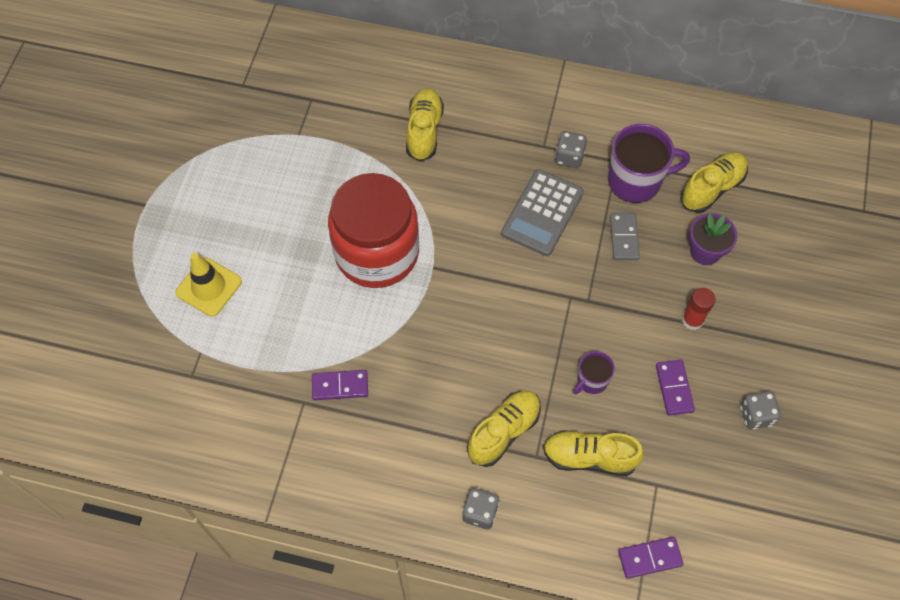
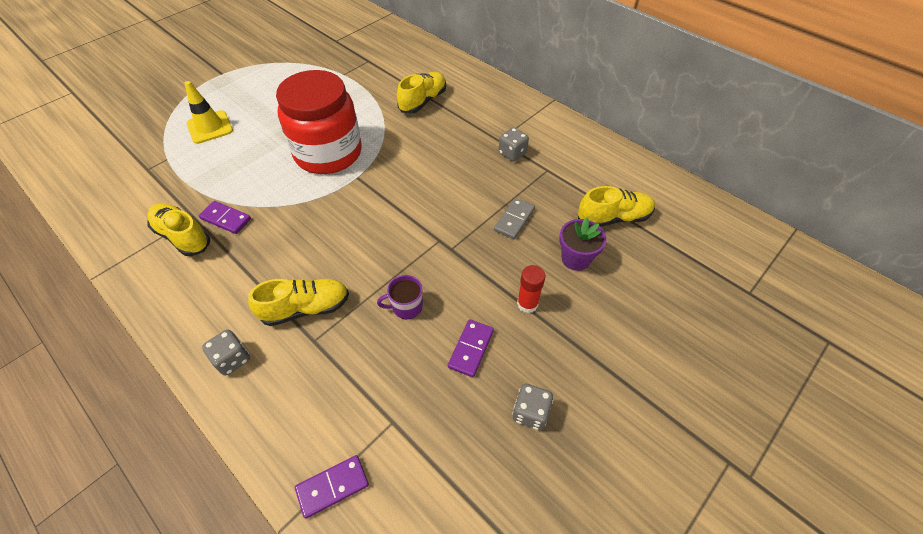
camera: 30 degrees right, 10 degrees down
grey calculator [501,169,584,256] -> none
yellow shoe [543,430,644,476] -> yellow shoe moved to [147,203,210,256]
purple mug [608,124,690,203] -> none
purple domino [618,537,684,579] -> purple domino turned 45 degrees counterclockwise [295,455,369,519]

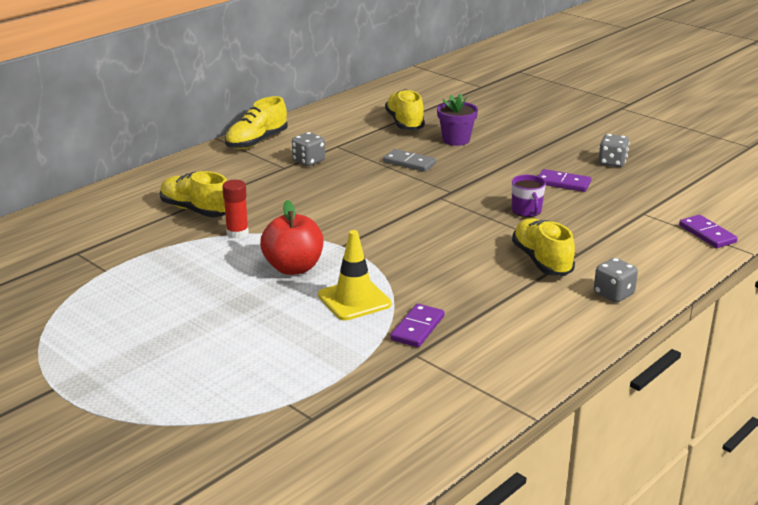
camera: 90 degrees left, 25 degrees down
yellow shoe [147,203,210,256] -> yellow shoe moved to [225,96,288,149]
yellow traffic cone [184,81,233,144] -> yellow traffic cone moved to [318,230,392,320]
red jar [276,70,362,174] -> red apple [260,200,323,275]
red glue stick [517,265,546,313] -> red glue stick moved to [222,180,249,239]

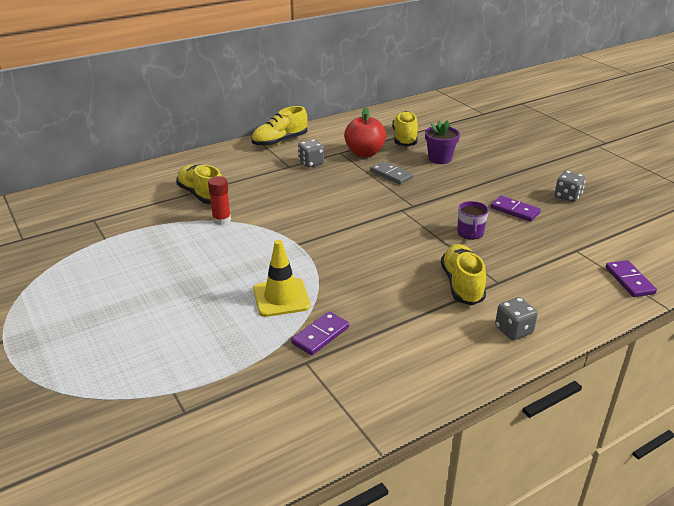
camera: 15 degrees right, 5 degrees up
red apple [260,200,323,275] -> red apple moved to [344,107,386,157]

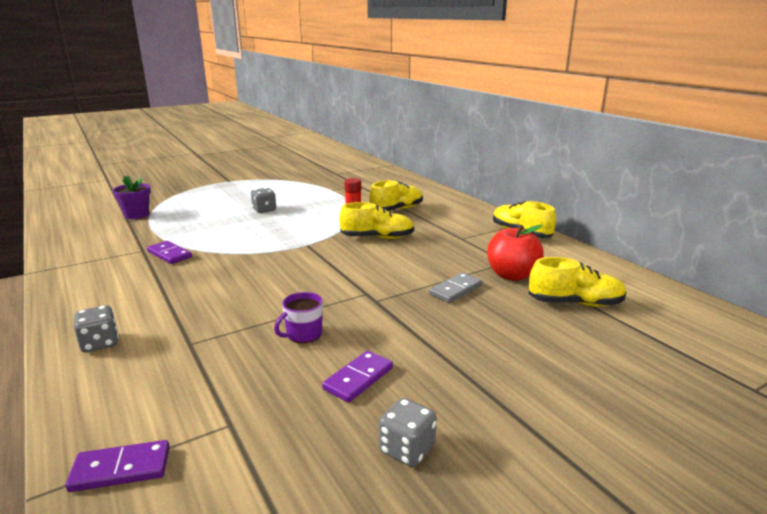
camera: 90 degrees right, 10 degrees down
yellow traffic cone [253,240,310,317] -> none
grey dice [298,139,324,168] -> grey dice moved to [251,187,276,213]
purple flower pot [425,120,460,164] -> purple flower pot moved to [112,176,151,219]
yellow shoe [441,244,486,305] -> yellow shoe moved to [339,202,414,239]
purple mug [457,201,489,240] -> purple mug turned 45 degrees counterclockwise [274,292,323,343]

